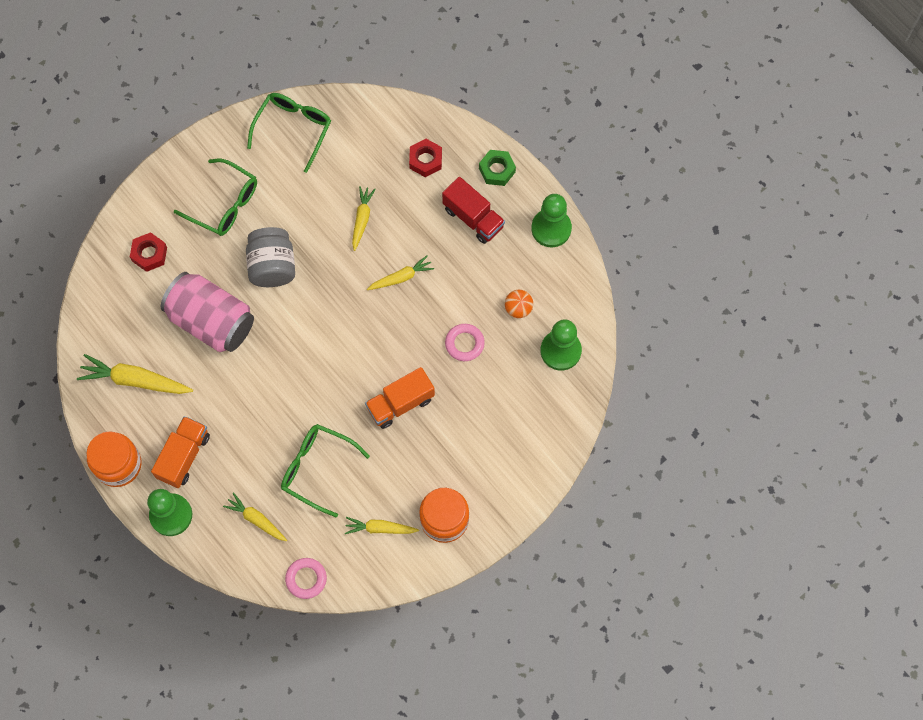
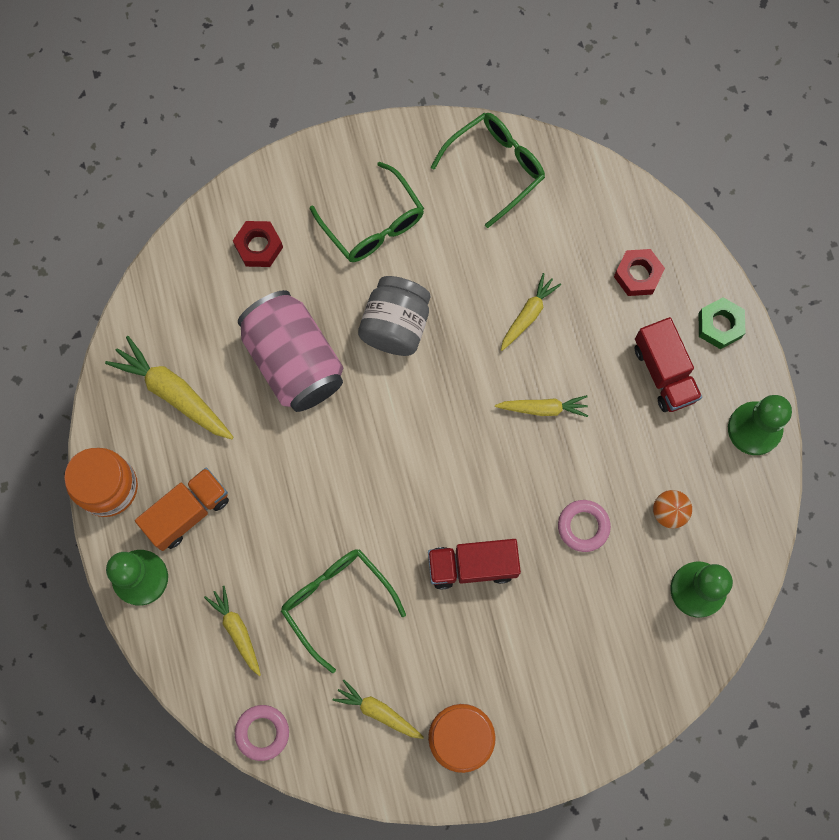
camera: 25 degrees right, 5 degrees up
orange truck [365,367,435,429] -> red truck [428,539,521,589]

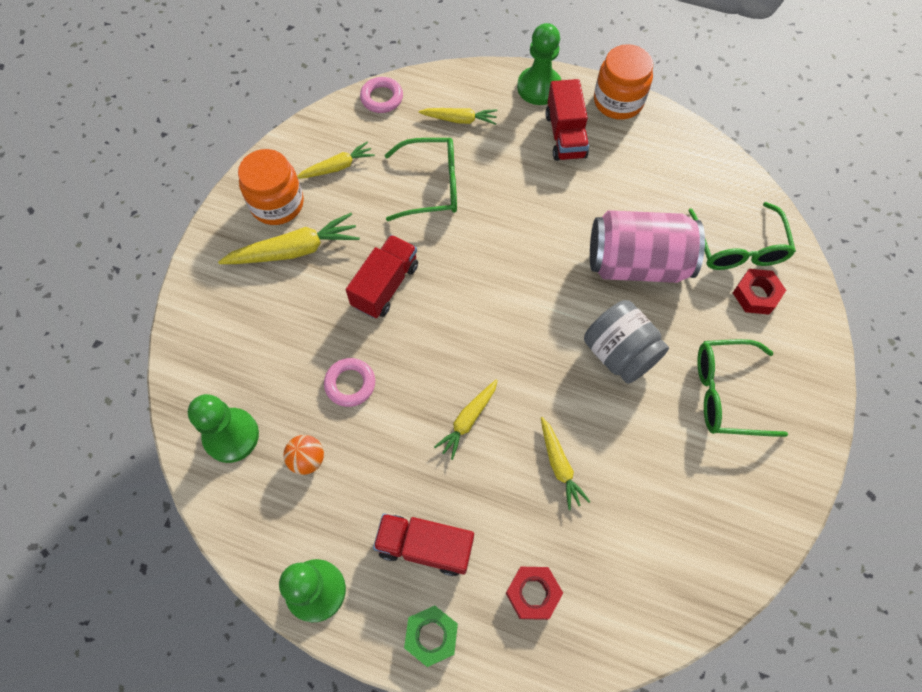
camera: 125 degrees right, 10 degrees down
yellow carrot [105,336,234,439] -> yellow carrot moved to [218,213,360,264]
orange truck [135,467,229,551] -> red truck [546,79,589,161]
green glasses [431,113,545,228] -> green glasses moved to [688,202,796,270]

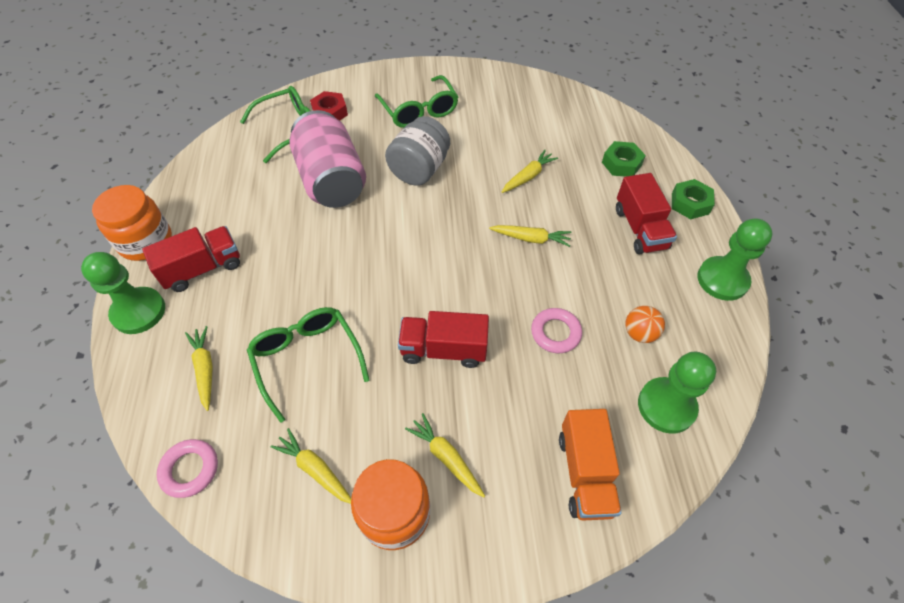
camera: 115 degrees left, 10 degrees down
yellow carrot [218,213,360,264] -> yellow carrot [405,413,485,497], size x0.62
red nut [506,567,563,620] -> green nut [602,141,646,177]
none -> orange truck [559,409,622,521]

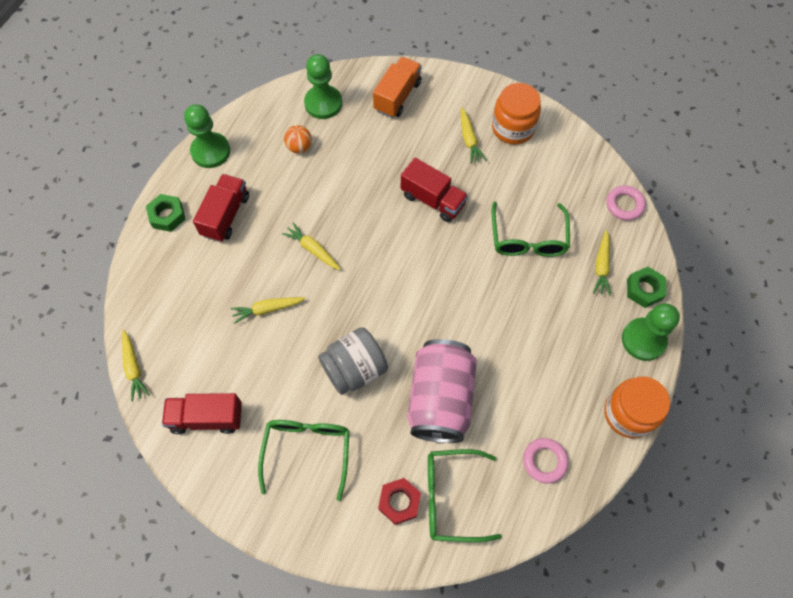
camera: 150 degrees left, 10 degrees up
red truck [142,226,240,292] -> red truck moved to [162,393,242,434]
yellow carrot [270,428,351,504] -> yellow carrot moved to [122,330,150,402]
pink ring [531,308,582,353] -> pink ring moved to [523,438,568,484]
green nut [602,141,646,177] -> green nut moved to [627,267,667,308]

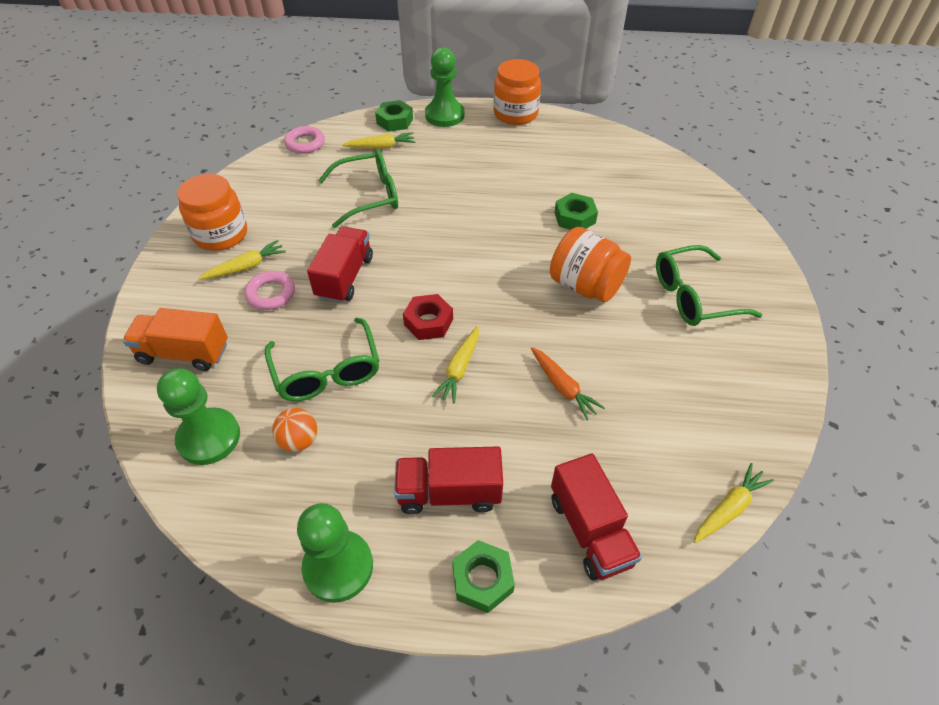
camera: 110 degrees left, 15 degrees down
red truck [162,393,242,434] -> red truck moved to [551,454,642,581]
yellow carrot [230,297,306,324] -> orange carrot [531,347,605,420]
grey jar [318,327,388,395] -> orange jar [550,227,631,302]
red nut [378,478,421,525] -> red nut moved to [403,294,453,340]
pink can [407,339,477,443] -> green nut [554,193,598,230]
green glasses [428,449,502,542] -> green glasses moved to [265,318,379,401]
pink ring [523,438,568,484] -> pink ring moved to [245,271,295,310]

